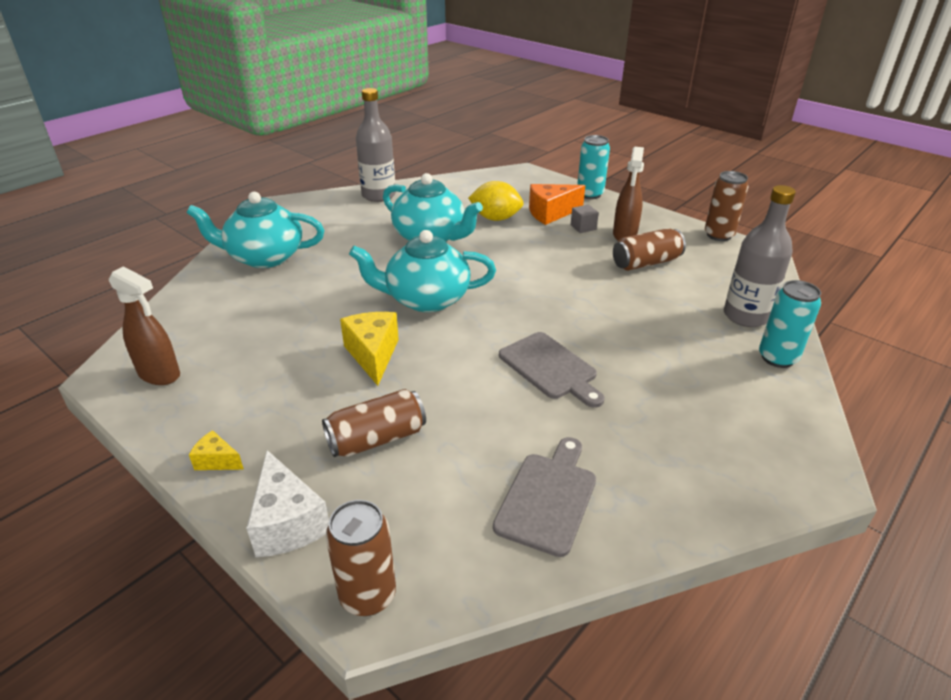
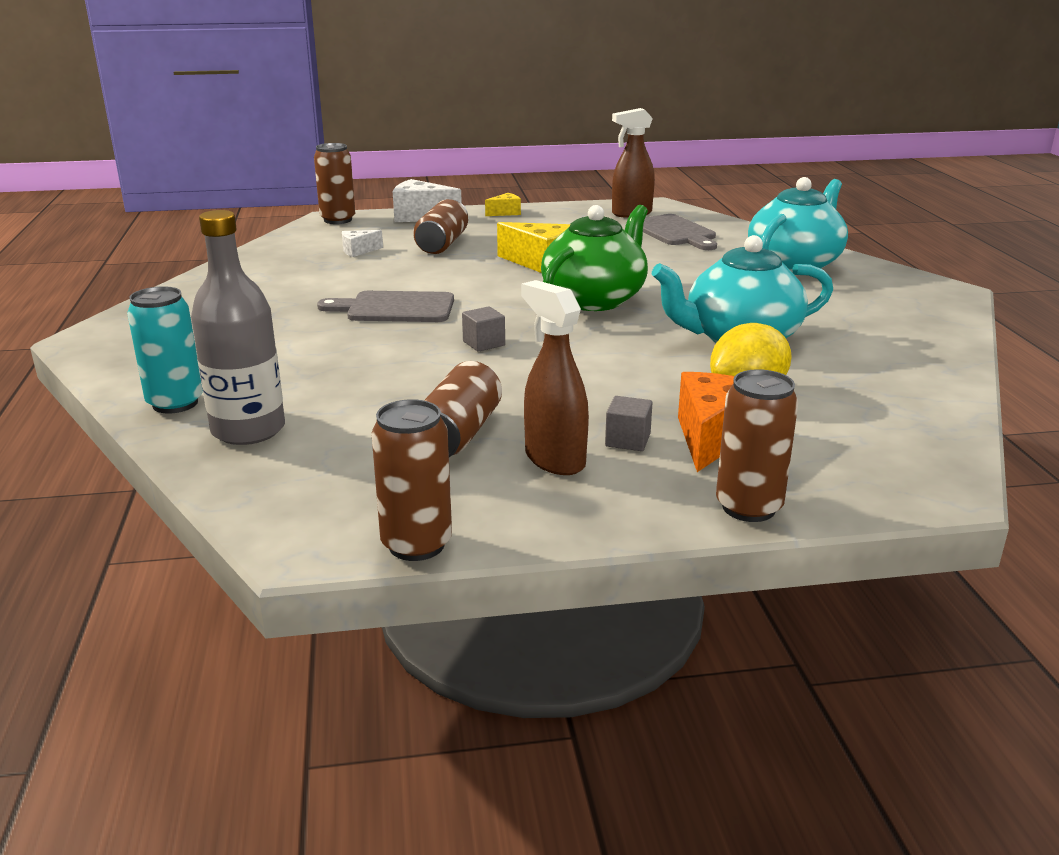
camera: 130 degrees right, 10 degrees down
turquoise teapot [349,230,496,312] -> green teapot [541,205,648,311]
grey bottle [356,88,396,202] -> none
grey cutting board [493,437,596,557] -> grey cutting board moved to [643,214,717,250]
turquoise can [577,135,610,199] -> brown can [716,369,798,522]
none -> white cheese [342,230,383,257]
none -> grey cube [462,306,505,352]

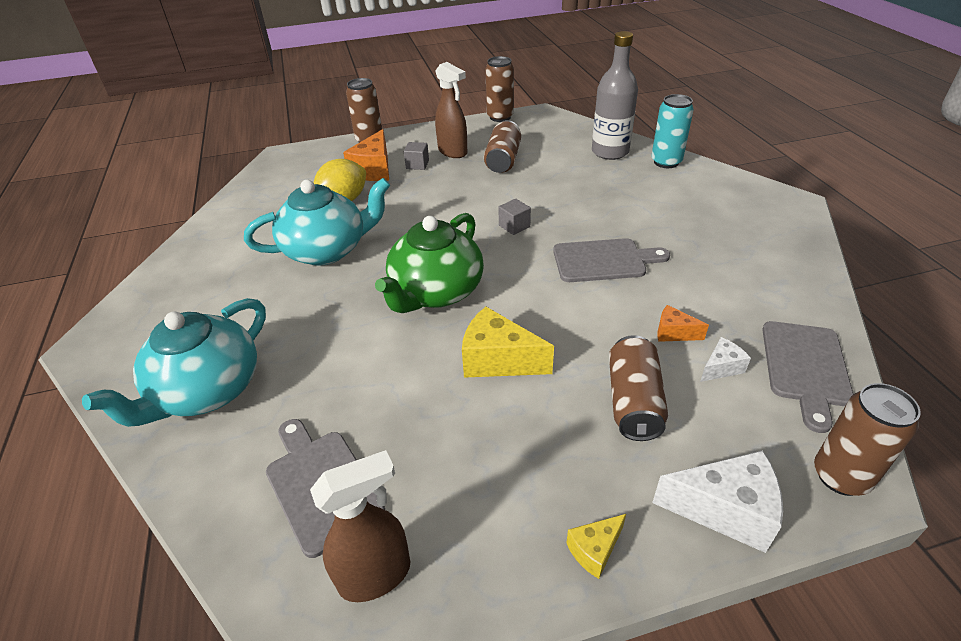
camera: 175 degrees right, 15 degrees up
none -> orange cheese [657,305,709,342]
none -> grey cutting board [762,321,853,433]

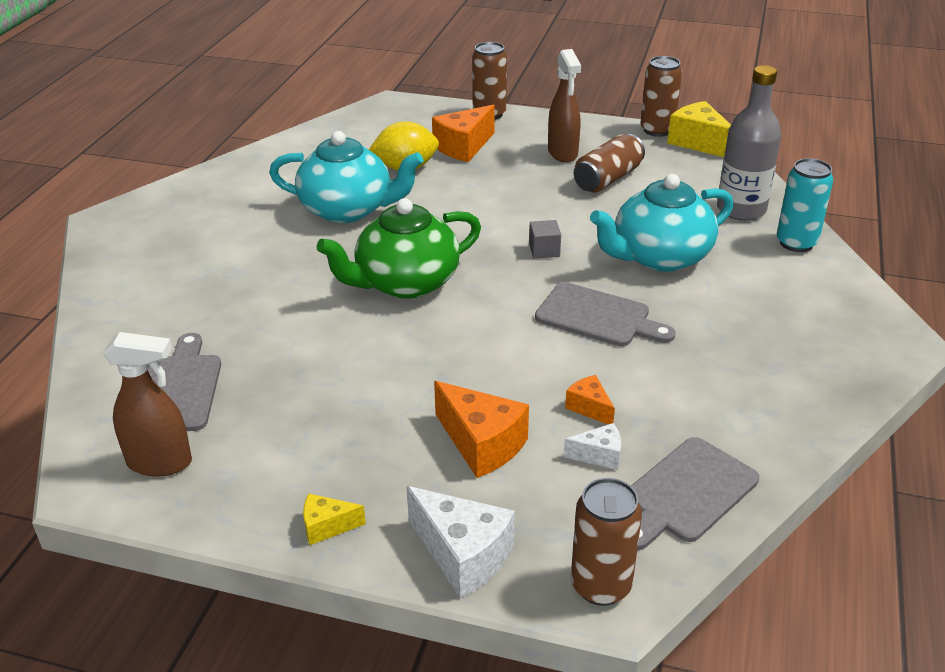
camera: 30 degrees right, 5 degrees down
turquoise teapot [82,298,266,427] -> turquoise teapot moved to [590,174,734,272]
grey cube [404,142,429,170] -> none
yellow cheese [462,307,554,378] -> yellow cheese moved to [667,101,731,157]
brown can [609,335,668,441] -> orange cheese [434,381,529,478]

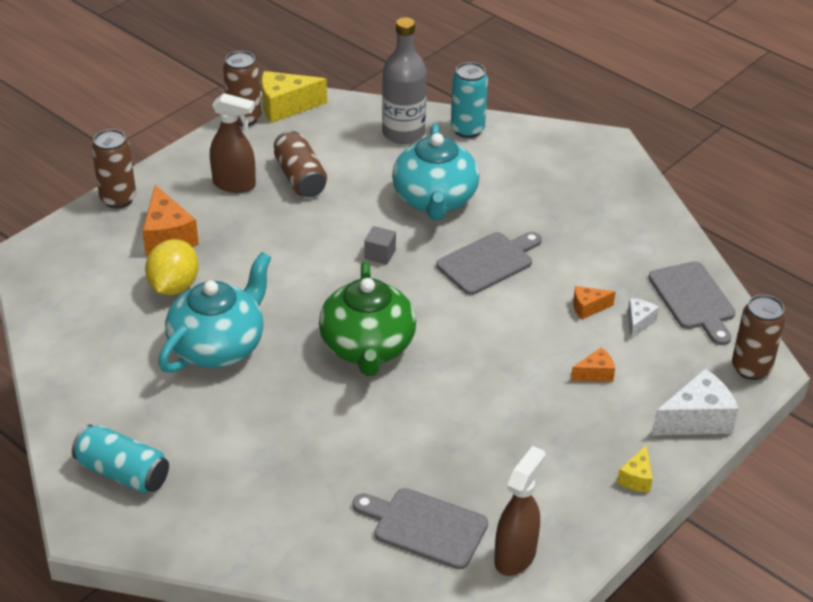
camera: 65 degrees left, 5 degrees up
orange cheese [434,381,529,478] -> orange cheese [571,347,615,382], size x0.54
none -> turquoise can [72,425,169,493]

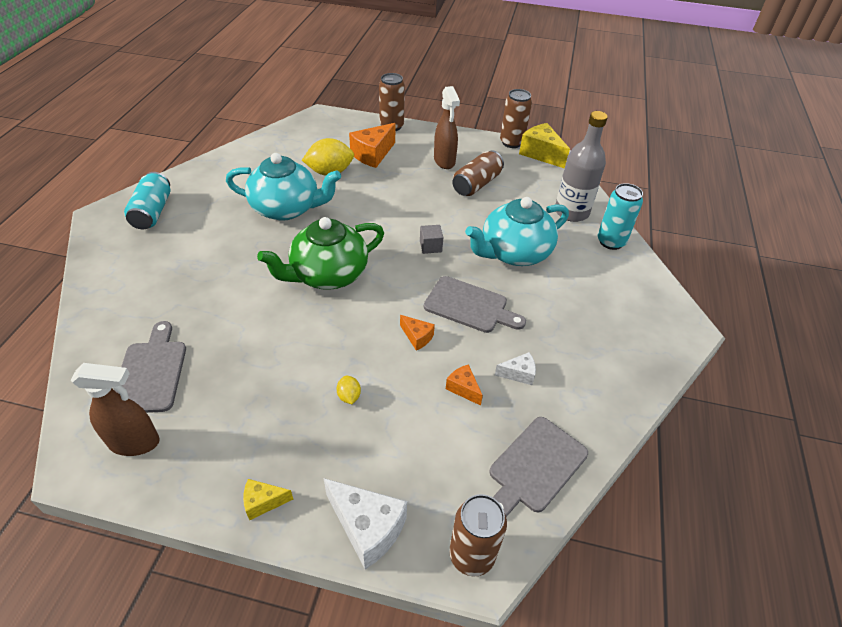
camera: 60 degrees right, 5 degrees up
orange cheese [571,347,615,382] -> orange cheese moved to [400,315,435,350]
white cheese [628,298,659,339] -> white cheese moved to [495,352,536,385]
none -> yellow lemon [337,375,361,404]

